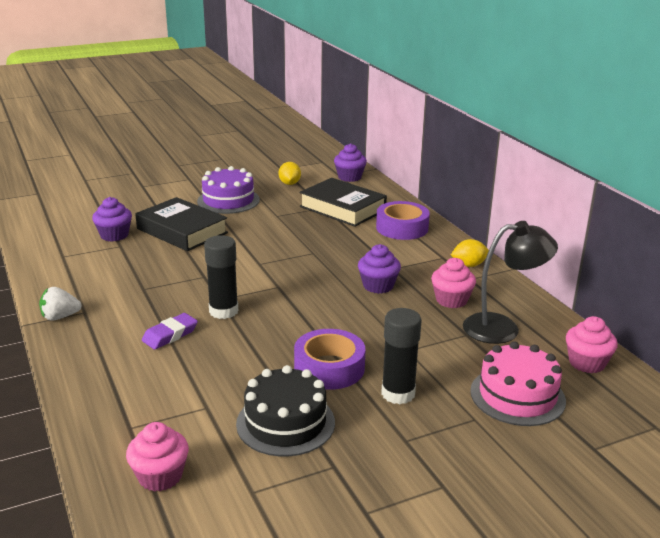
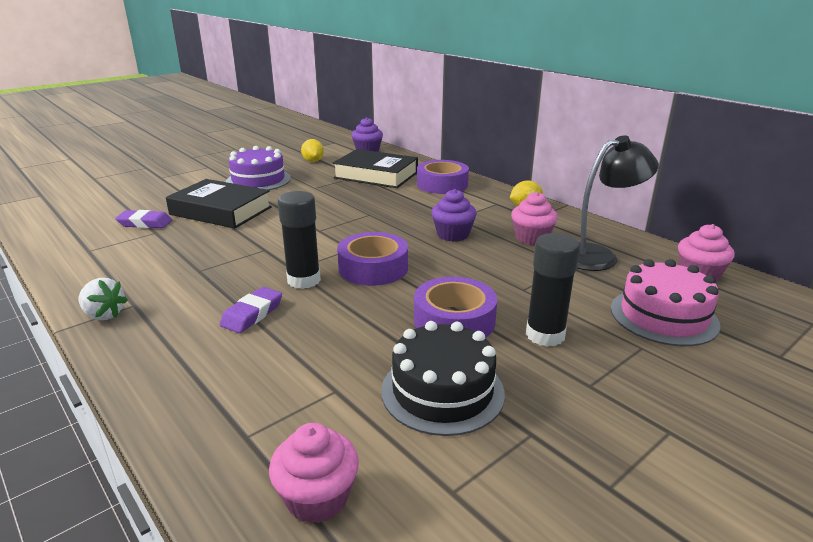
camera: 15 degrees left, 0 degrees up
white strawberry [39,287,82,321] -> white strawberry turned 120 degrees counterclockwise [78,278,128,320]
purple cupcake [92,197,132,242] -> purple eraser [115,210,172,228]
none -> purple tape [337,232,408,286]

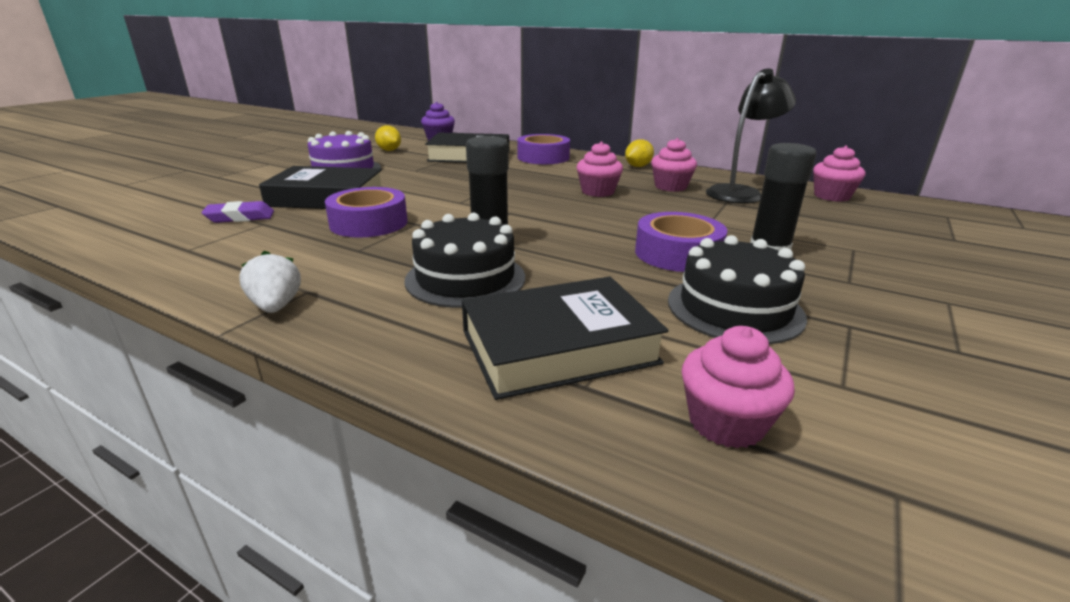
camera: 20 degrees left, 0 degrees up
white strawberry [78,278,128,320] -> white strawberry turned 120 degrees counterclockwise [239,251,301,313]
purple eraser [219,287,282,333] -> black cake [405,213,525,308]
purple tape [337,232,408,286] -> purple tape moved to [325,187,408,238]
purple cupcake [431,189,477,242] -> pink cupcake [577,141,623,197]
pink cake [611,259,721,346] -> none
none -> black book [462,277,669,400]

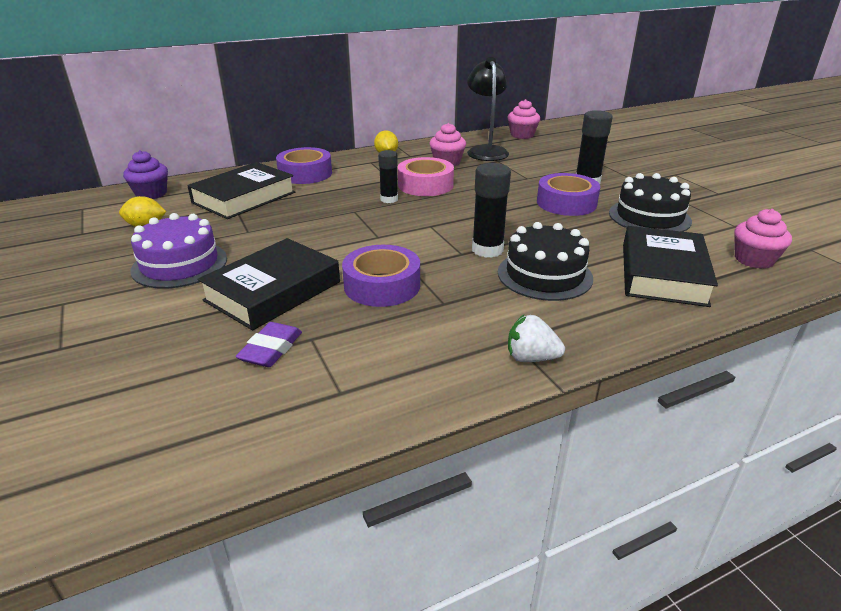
camera: 55 degrees left, 5 degrees up
pink cupcake [577,141,623,197] -> pink tape [398,157,454,196]
none -> black glue stick [378,150,398,203]

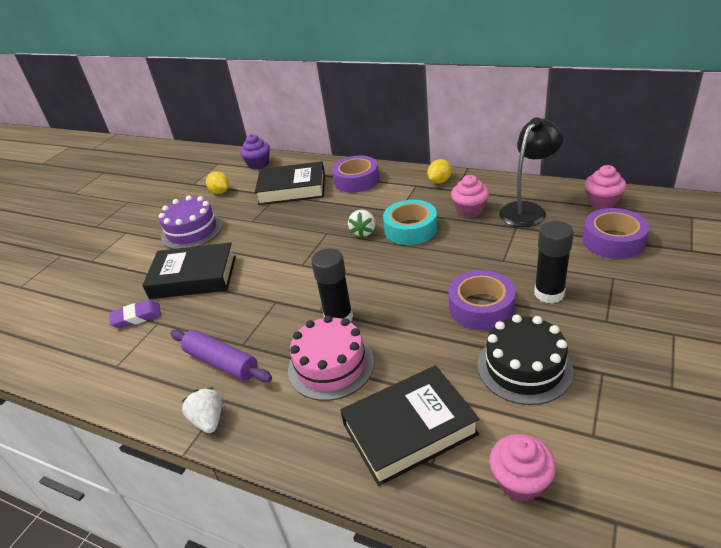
camera: 55 degrees right, 5 degrees up
purple tape [342,245,420,307] -> purple tape moved to [582,208,649,259]
black glue stick [378,150,398,203] -> white strawberry [348,210,376,238]
pink tape [398,157,454,196] -> turquoise tape [383,200,437,245]
black cake [498,222,593,301] -> pink cake [288,315,374,401]
none -> purple rolling pin [170,329,272,382]

